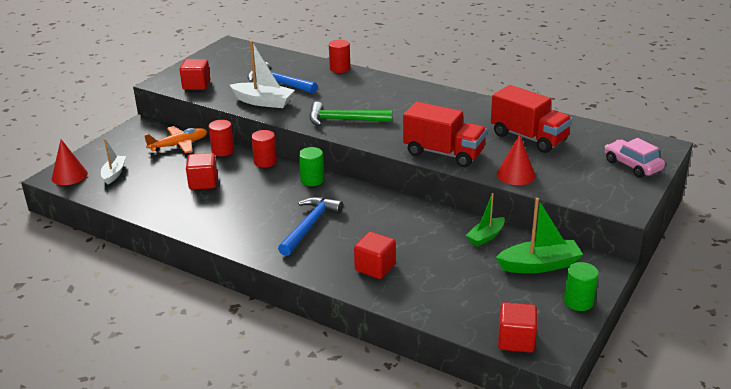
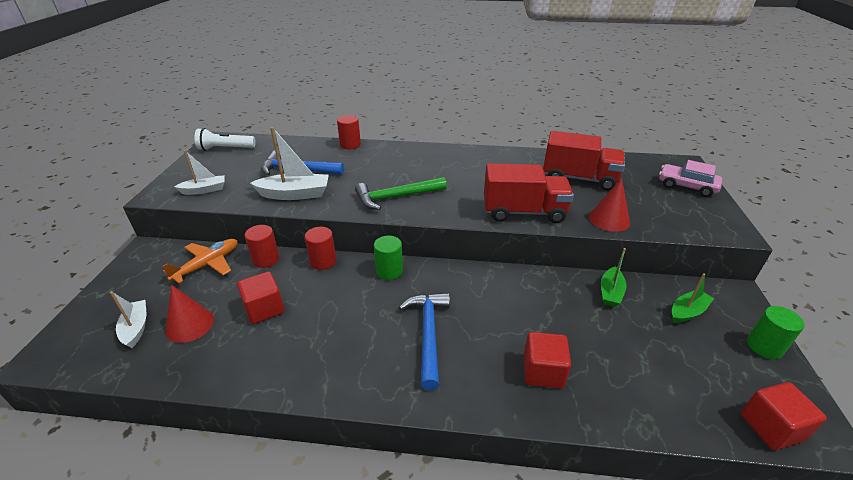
camera: 25 degrees left, 5 degrees up
red cone [52,140,88,185] -> red cone moved to [165,285,214,343]
red cube [179,59,210,90] -> white boat [174,150,225,195]
green boat [496,198,583,273] -> green boat [672,273,714,323], size x0.63
none -> white flashlight [195,128,256,151]

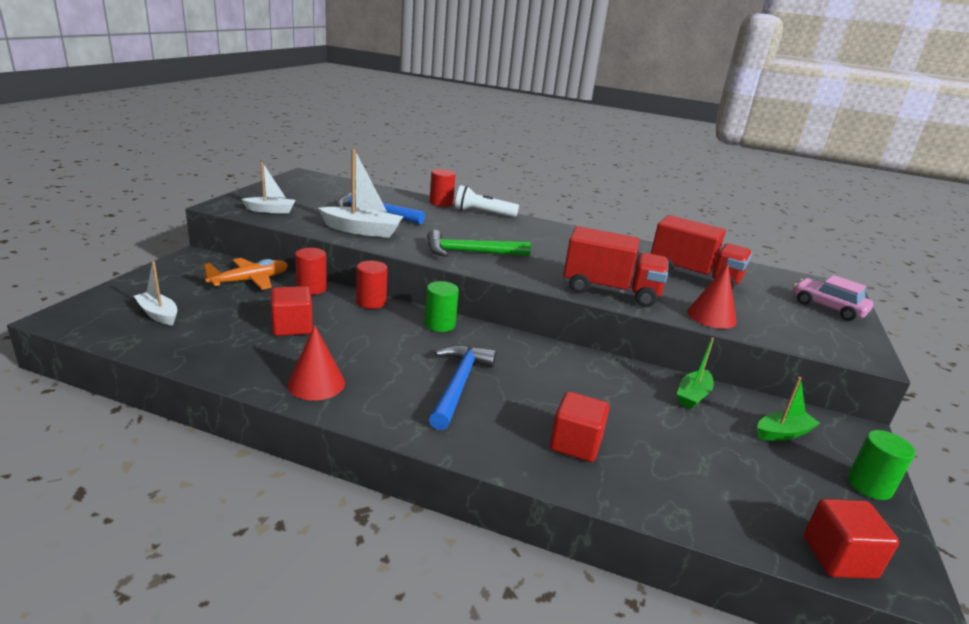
camera: 10 degrees right, 10 degrees down
white boat [110,291,146,348] -> white boat turned 45 degrees counterclockwise [134,261,177,325]
red cone [165,285,214,343] -> red cone moved to [287,325,345,401]
white flashlight [195,128,256,151] -> white flashlight moved to [455,185,519,217]

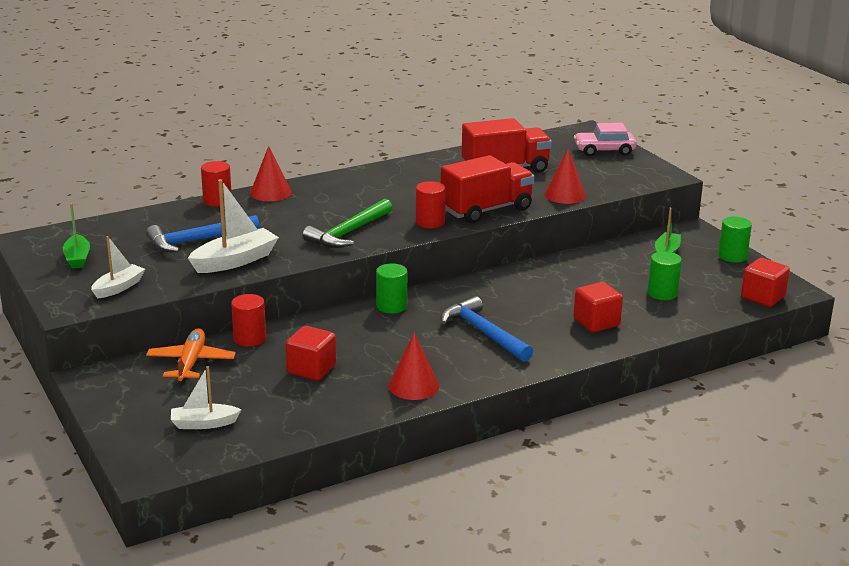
camera: 45 degrees left, 0 degrees up
red cylinder [356,261,388,309] -> red cylinder moved to [416,181,446,228]
white flashlight [455,185,519,217] -> red cone [250,146,292,201]
green boat [677,338,714,409] -> green boat moved to [63,203,90,269]
none -> green cylinder [648,251,682,300]

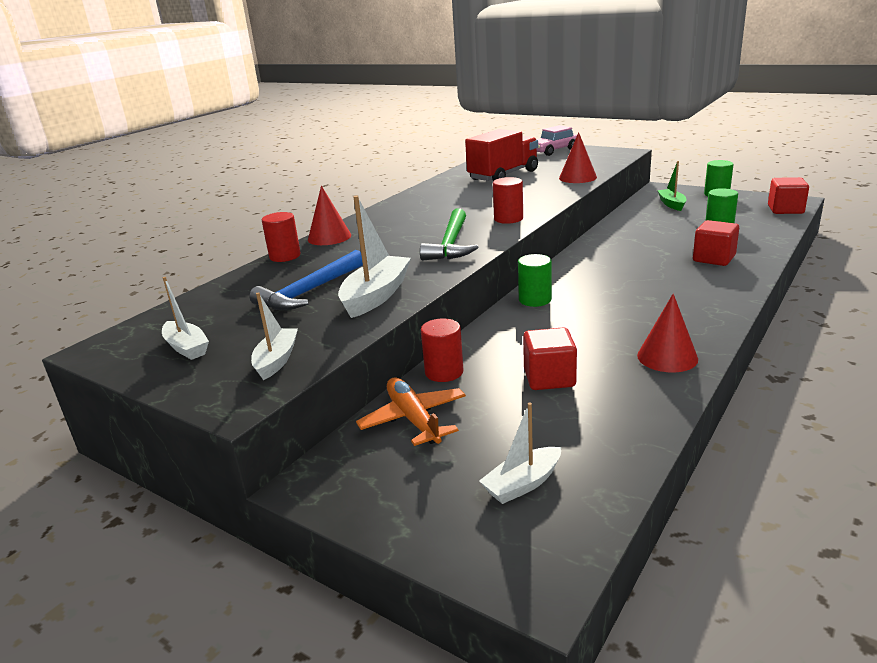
camera: 25 degrees left, 0 degrees up
green boat [63,203,90,269] -> white boat [162,277,209,360]
red truck [441,155,534,223] -> none
blue hammer [441,296,533,362] -> none

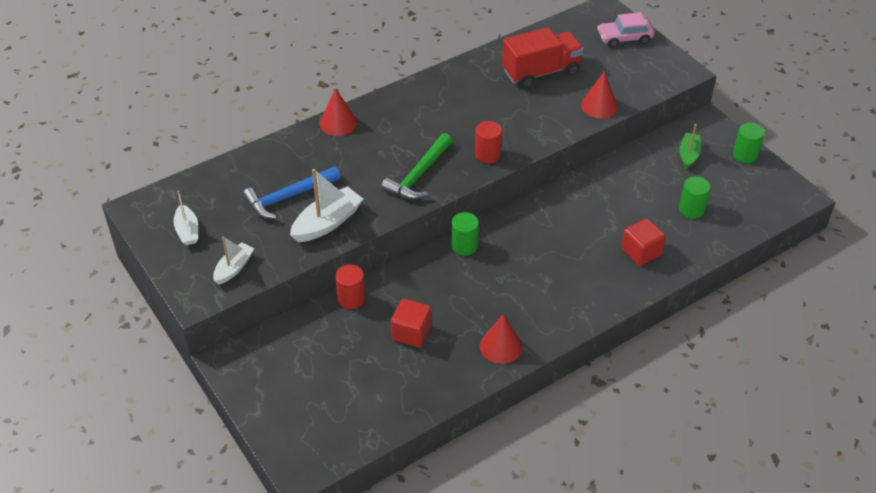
camera: 20 degrees right, 20 degrees up
red cylinder [262,212,301,262] -> none
orange plane [356,377,466,446] -> none
white boat [479,402,561,504] -> none
red cube [768,177,809,214] -> none

